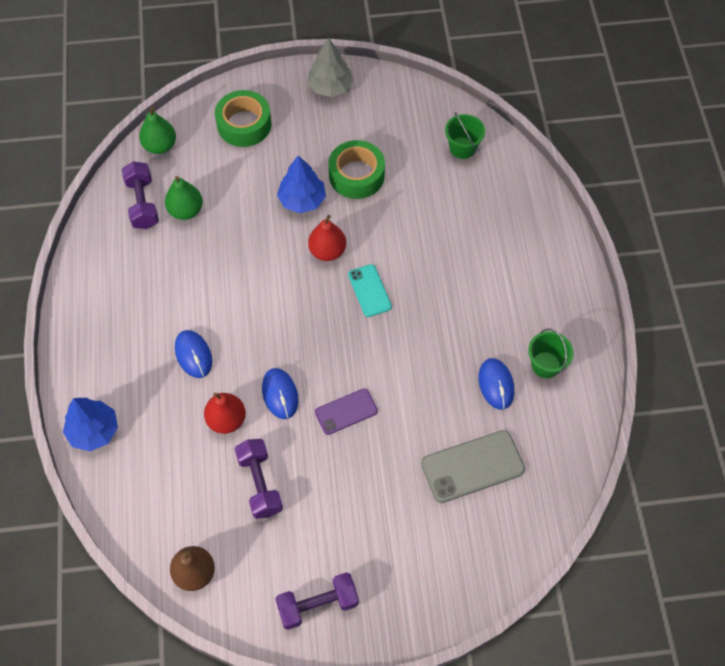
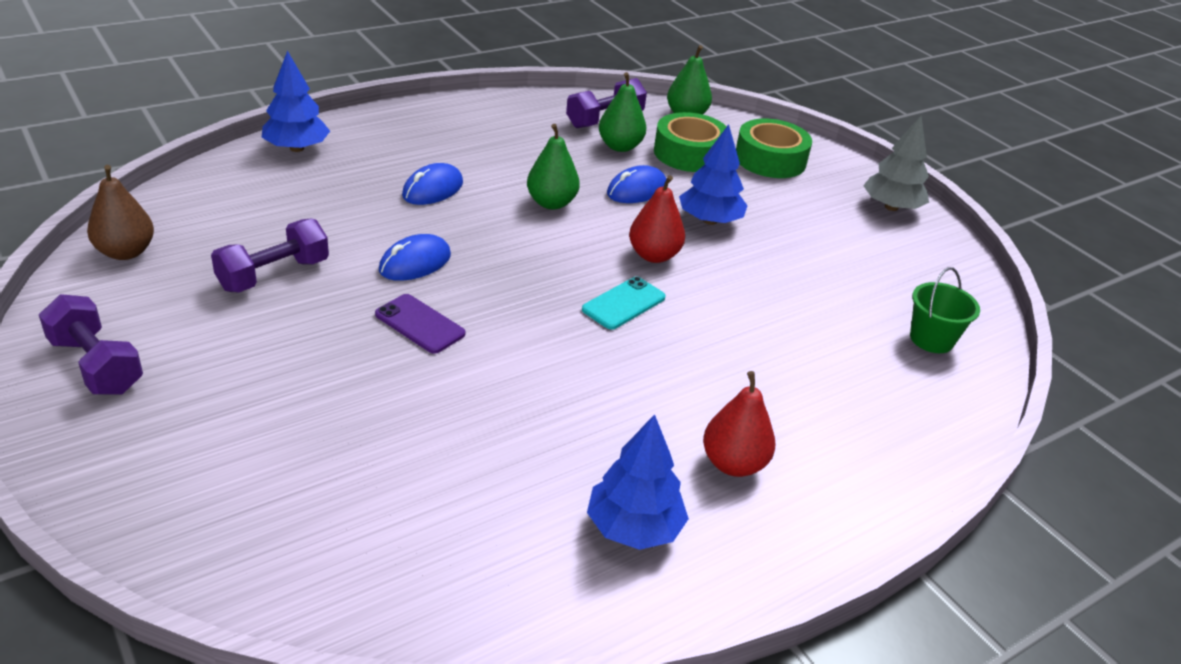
camera: 60 degrees right, 25 degrees down
red pear [204,393,246,434] -> red pear moved to [703,371,775,477]
green tape [328,140,385,199] -> green tape moved to [654,112,727,172]
grey phone [421,430,525,503] -> none
blue mouse [478,358,514,410] -> blue mouse moved to [607,165,666,203]
green bucket [528,328,573,378] -> blue tree [587,414,689,550]
none -> green pear [527,124,580,209]

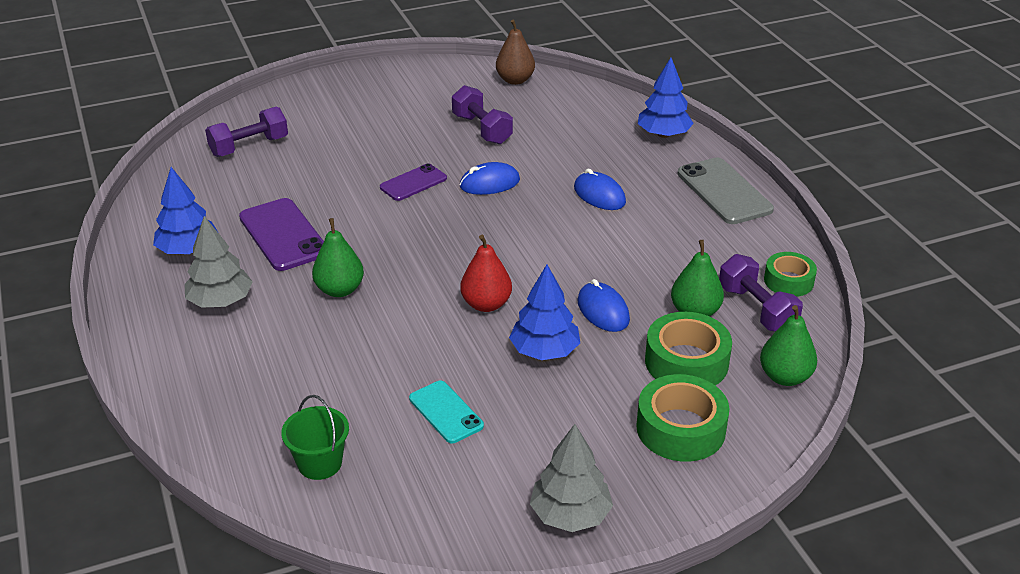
camera: 105 degrees right, 0 degrees up
purple dumbbell [39,294,143,395] -> purple dumbbell moved to [205,106,288,157]
blue mouse [379,234,451,281] -> blue mouse turned 75 degrees counterclockwise [460,162,520,195]
green pear [527,124,580,209] -> green pear moved to [312,218,364,297]
turquoise phone [582,277,666,330] -> turquoise phone moved to [409,381,484,443]
red pear [703,371,775,477] -> grey tree [185,216,253,308]
none -> purple phone [239,198,324,271]
none -> grey phone [677,158,774,224]
none -> green tape [764,252,817,297]

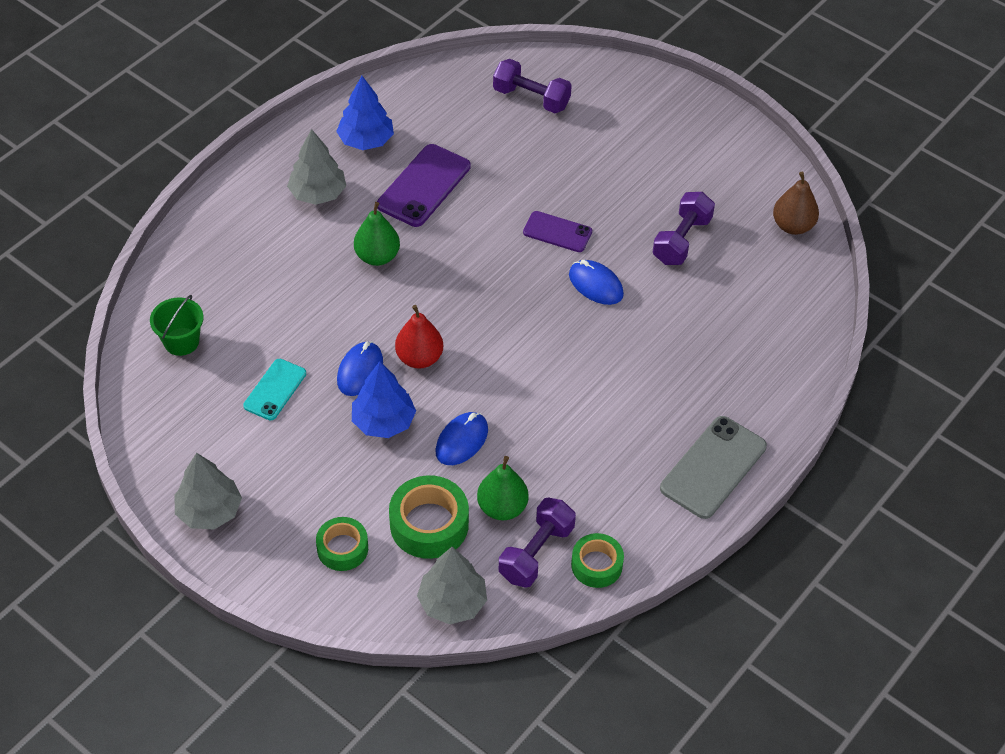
camera: 60 degrees right, 15 degrees up
blue mouse [574,168,626,210] -> blue mouse moved to [337,342,383,396]
green tape [636,374,730,462] -> green tape [316,517,368,571], size x0.64
blue tree [638,57,694,138] -> none
green pear [760,305,817,386] -> grey tree [417,547,487,624]

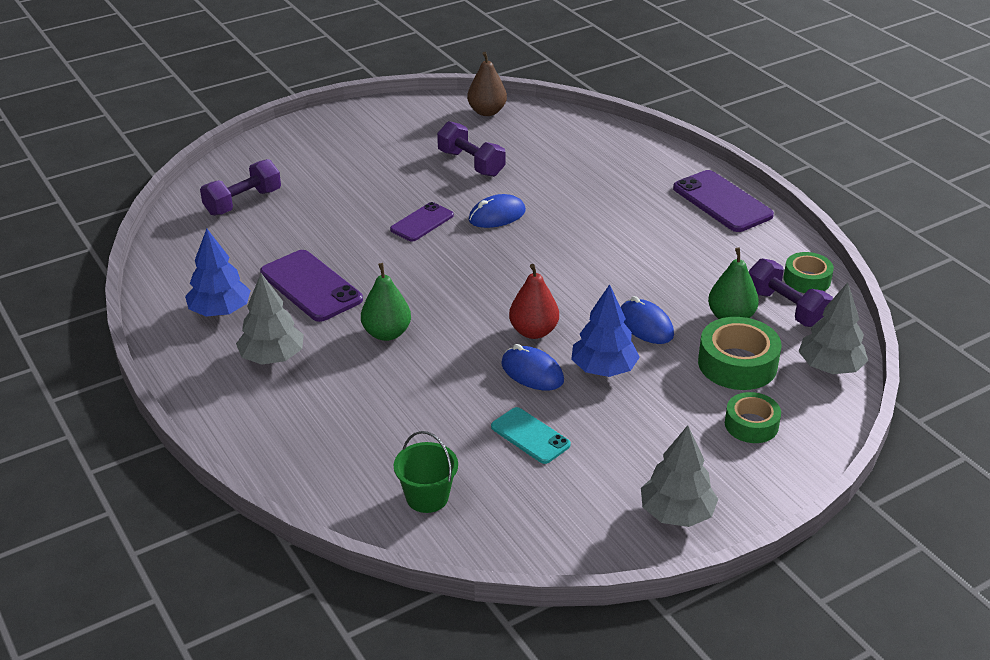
camera: 70 degrees left, 15 degrees down
grey phone [660,416,767,519] -> purple phone [673,170,774,232]

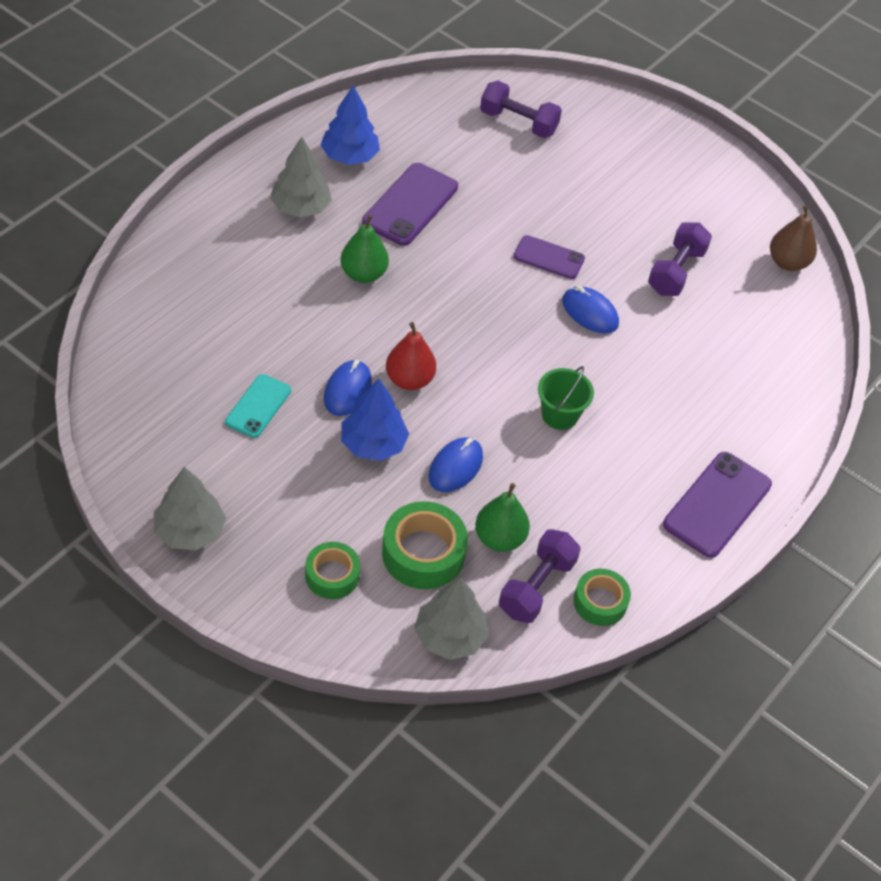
camera: 65 degrees right, 15 degrees up
green bucket [394,431,458,513] -> green bucket moved to [538,366,594,430]

